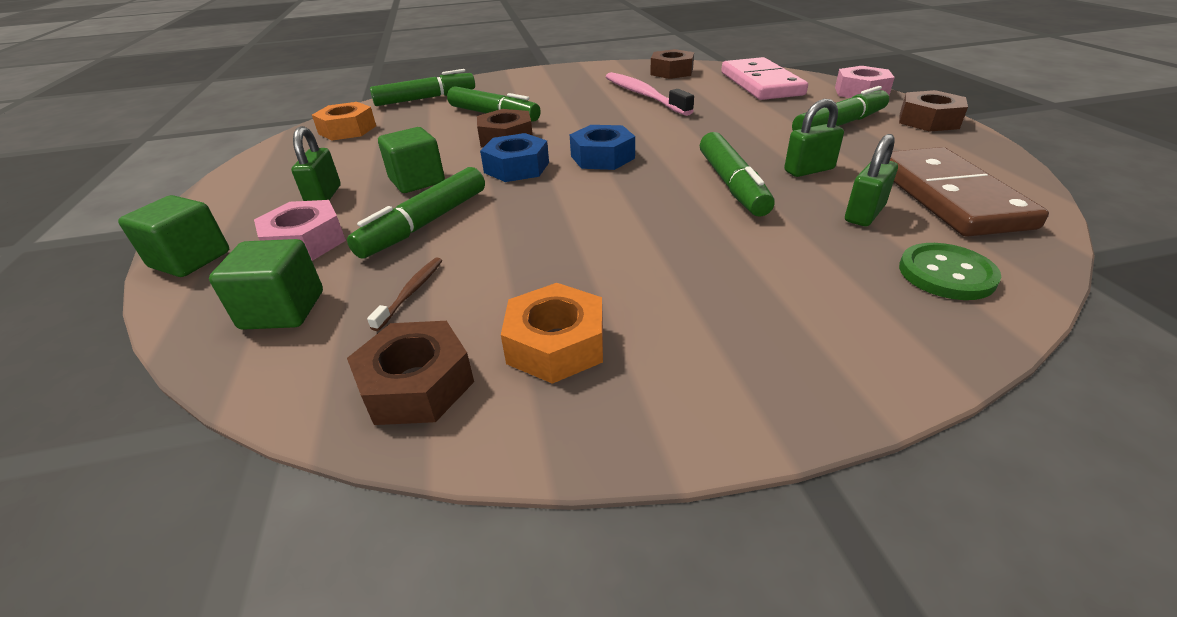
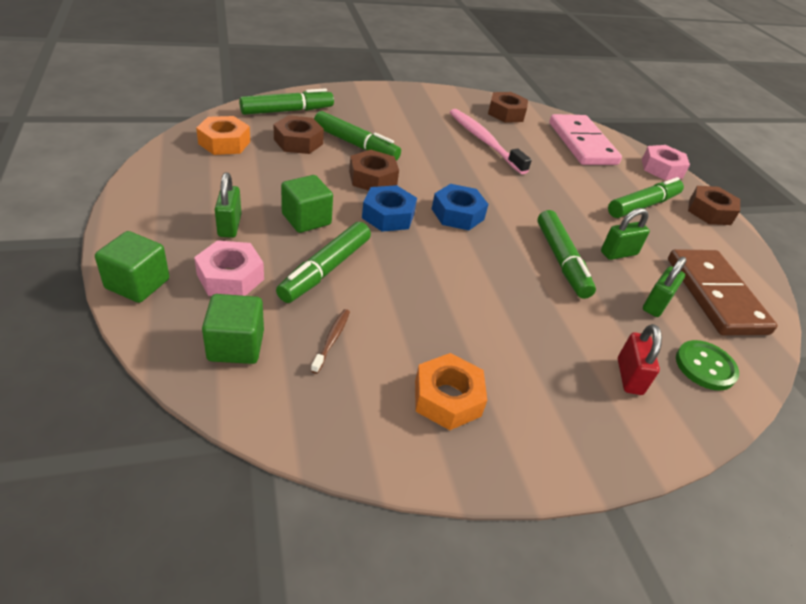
camera: 10 degrees left, 5 degrees up
brown nut [347,321,474,425] -> brown nut moved to [274,115,324,154]
none -> red padlock [618,324,662,395]

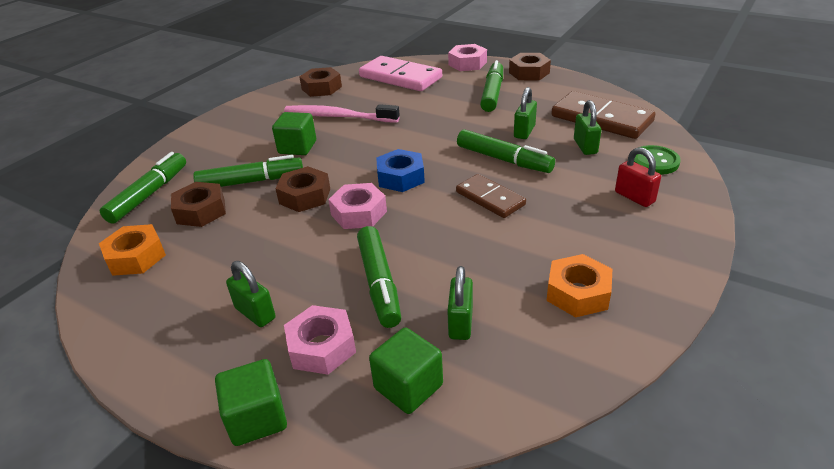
camera: 35 degrees left, 5 degrees down
green cube [281,175,333,233] -> green cube moved to [272,112,316,155]
brown toothbrush [311,309,350,374] -> green padlock [447,266,473,340]
blue nut [362,185,417,232] -> pink nut [328,183,387,229]
none -> brown domino [456,174,526,218]

